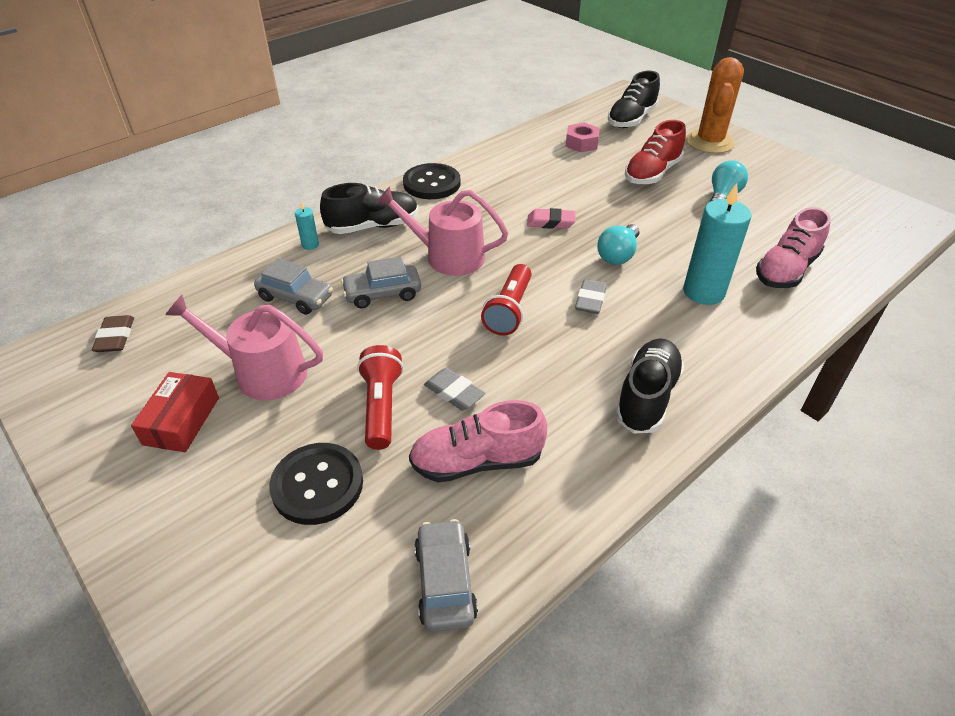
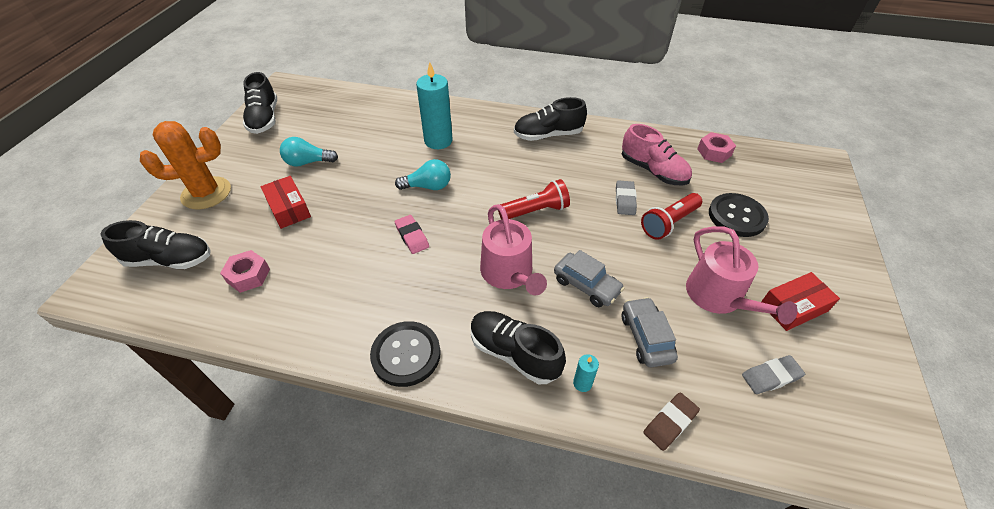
camera: 125 degrees left, 5 degrees up
brown eraser [92,315,134,352] -> brown eraser moved to [644,392,700,451]
grey car [414,519,478,632] -> pink nut [697,132,736,163]
grey eraser [575,279,607,314] -> grey eraser moved to [742,355,805,394]
red shoe [625,120,686,185] -> red box [261,176,311,229]
pink shoe [756,207,831,288] -> none
none -> black shoe [243,72,277,134]

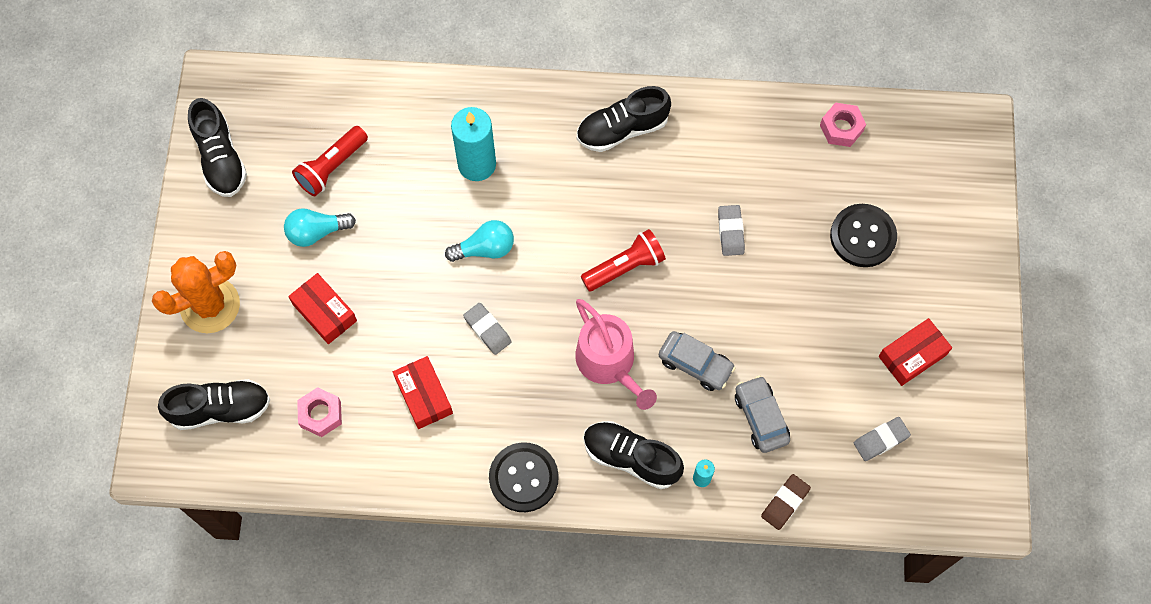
camera: 10 degrees left, 20 degrees up
pink eraser [395,215,429,254] -> grey eraser [463,303,512,355]
pink shoe [622,124,692,185] -> none
red flashlight [641,193,702,240] -> red flashlight moved to [292,126,368,196]
pink watering can [686,226,797,325] -> none
none -> red box [393,356,453,429]

